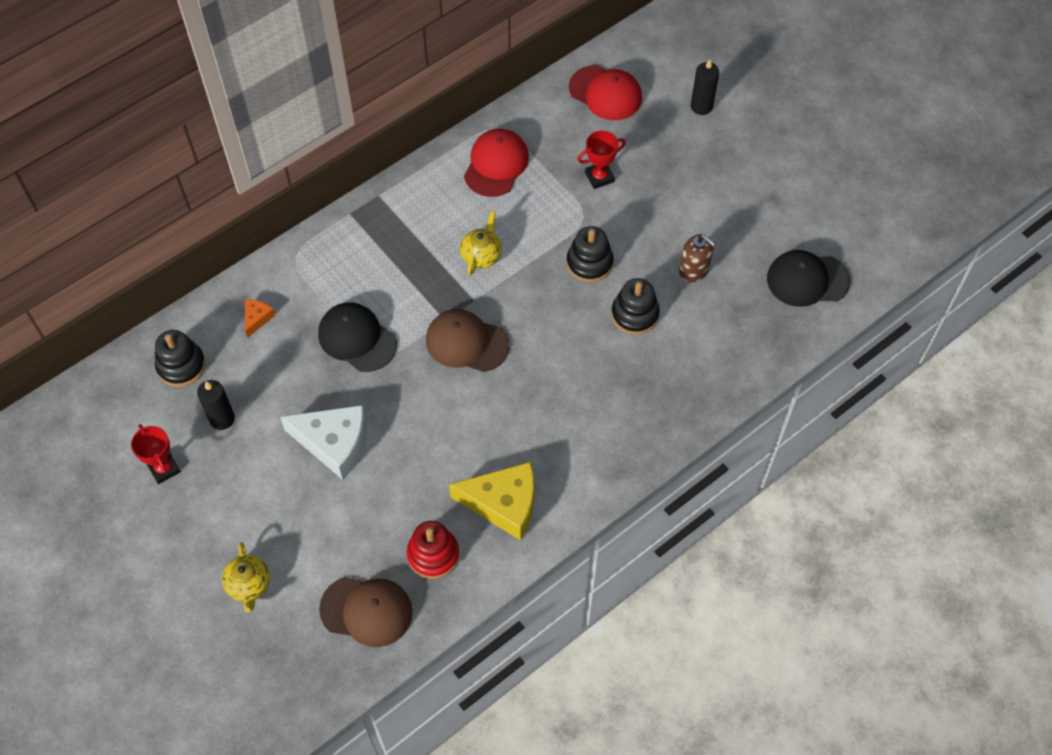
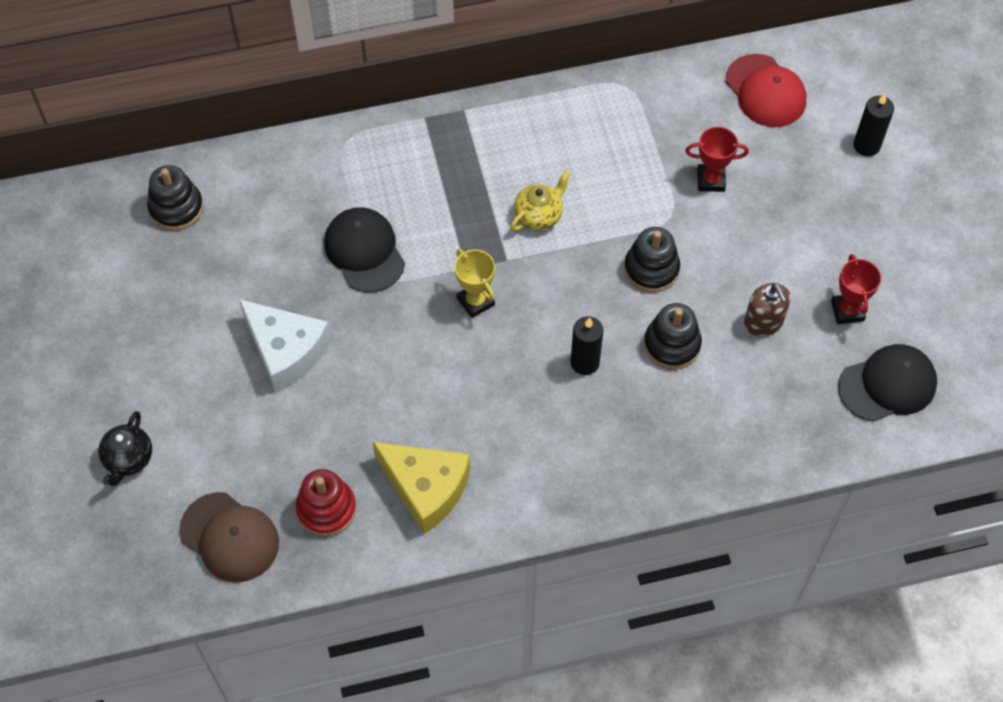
camera: 25 degrees right, 0 degrees up
red trophy [131,424,181,484] -> red trophy moved to [831,254,882,324]
black candle [197,380,235,430] -> black candle moved to [571,316,603,375]
yellow teapot [222,542,270,612] -> black teapot [98,411,152,486]
orange cheese [245,300,275,338] -> none
brown cap [426,309,509,372] -> yellow trophy [455,249,495,318]
red cap [464,129,529,197] -> none
black cap [767,250,850,307] -> black cap turned 135 degrees clockwise [838,344,937,422]

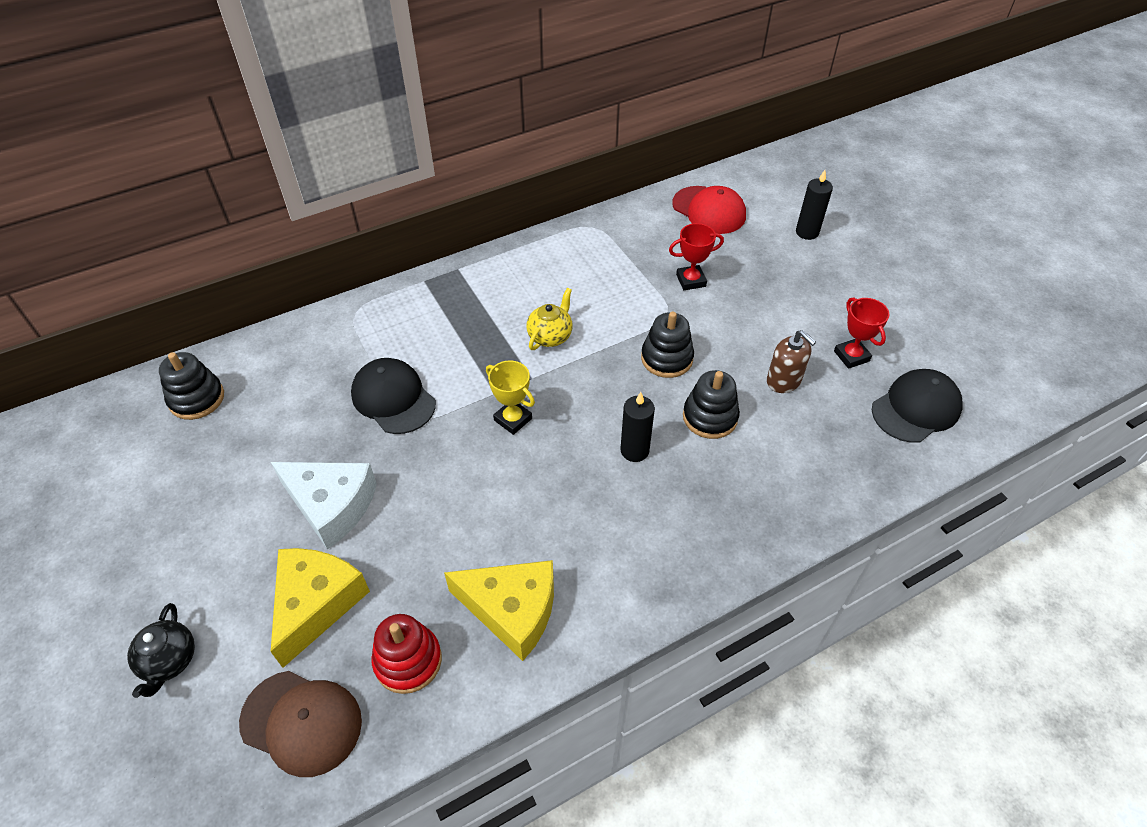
camera: 15 degrees left, 10 degrees down
none -> yellow cheese [271,548,370,668]

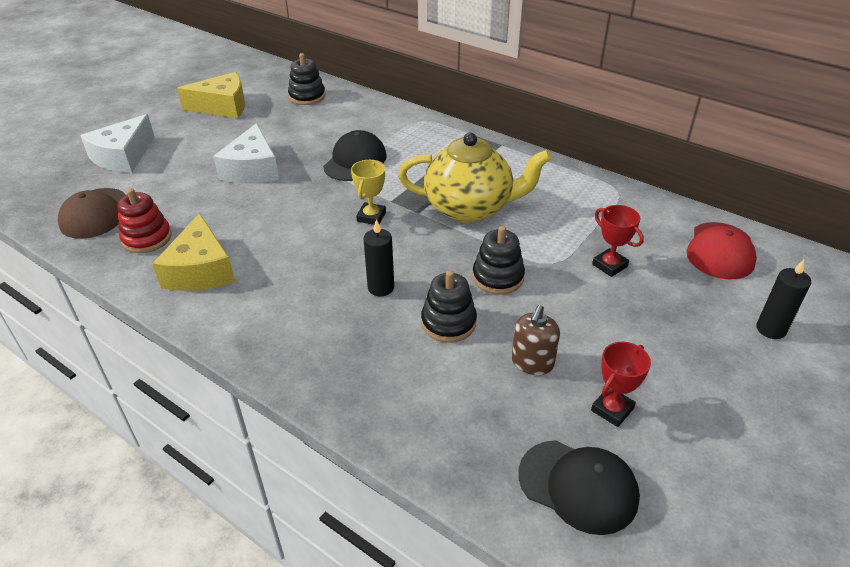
camera: 65 degrees right, 10 degrees down
black teapot [127,603,195,698] -> white cheese [80,114,155,173]
yellow cheese [271,548,370,668] -> yellow cheese moved to [177,72,245,118]
yellow teapot [527,288,573,350] -> yellow teapot [398,133,552,223], size x2.12

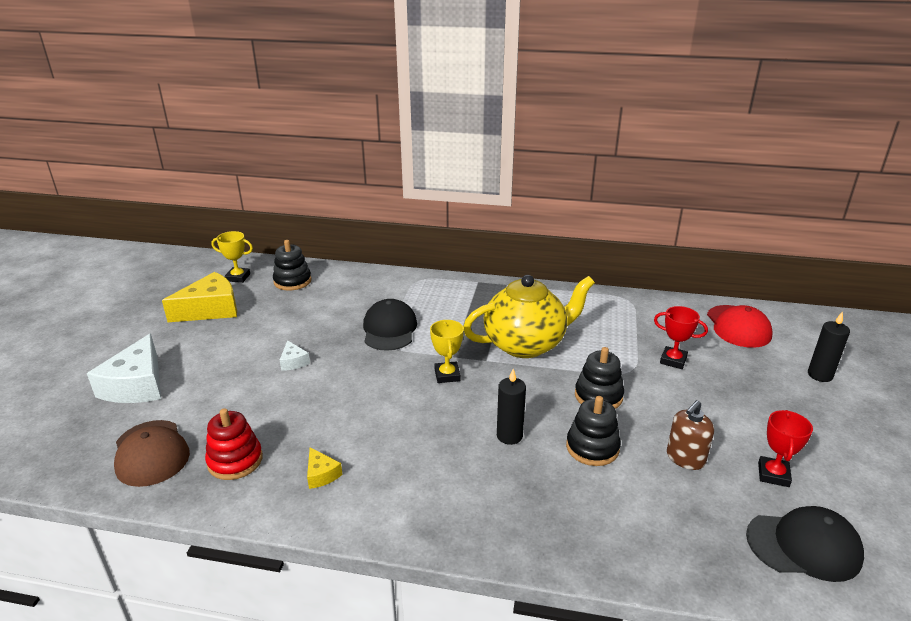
camera: 25 degrees left, 10 degrees down
yellow cheese [152,213,235,291] -> yellow cheese [307,448,343,489], size x0.46
white cheese [213,123,279,183] -> white cheese [280,340,310,371], size x0.46
brown soap dispenser [512,305,560,375] -> brown soap dispenser turned 45 degrees clockwise [667,400,714,470]
none -> yellow trophy [211,231,253,283]

